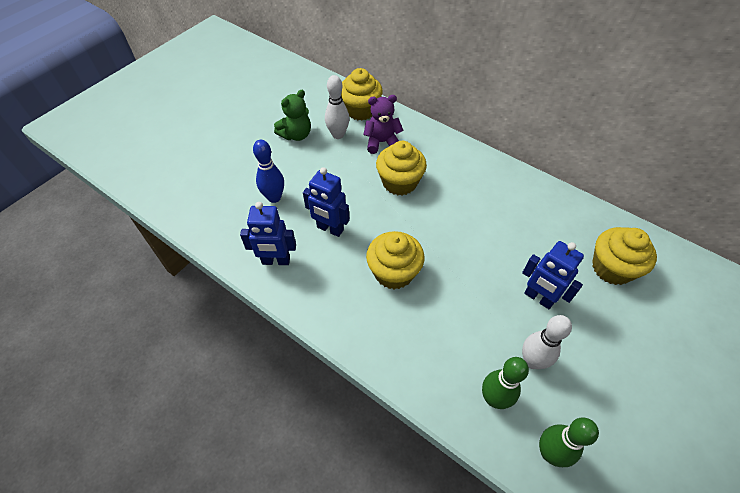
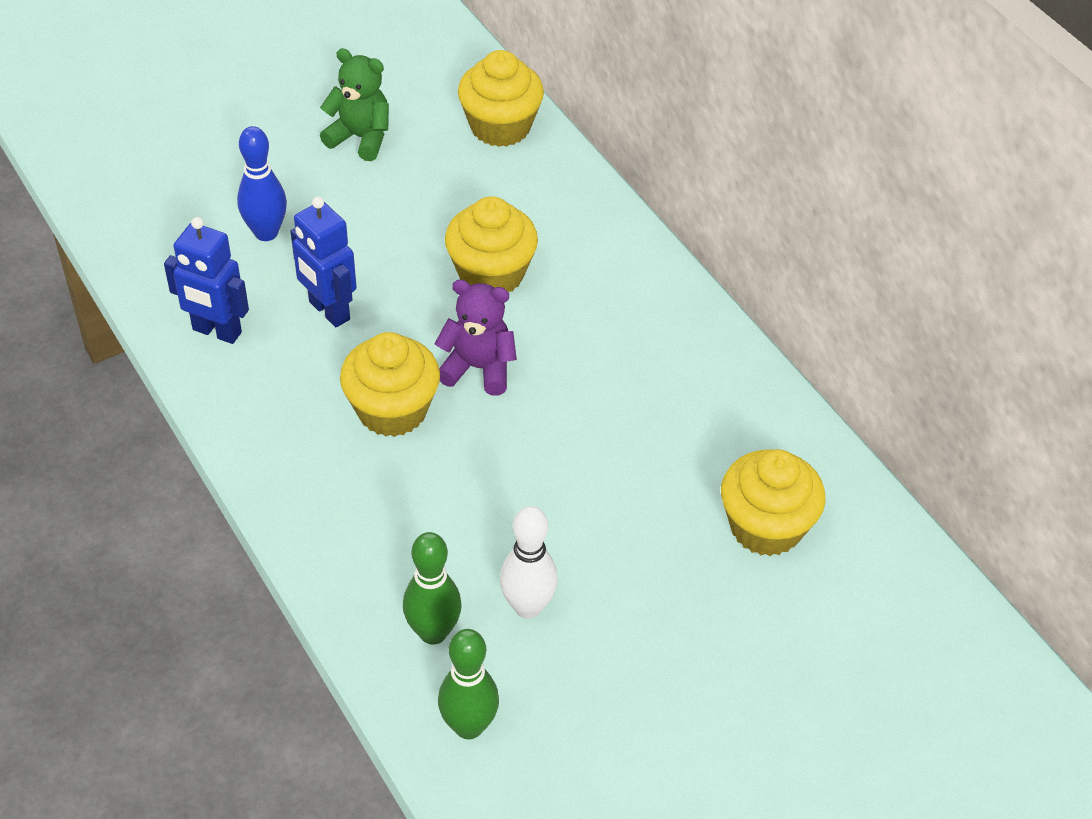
camera: 20 degrees right, 5 degrees down
green teddy bear [274,90,311,141] -> green teddy bear turned 135 degrees counterclockwise [320,48,389,161]
white bowling pin [325,75,349,139] -> none
purple teddy bear [363,95,404,154] -> purple teddy bear moved to [435,280,517,396]
blue robot [522,241,584,309] -> none

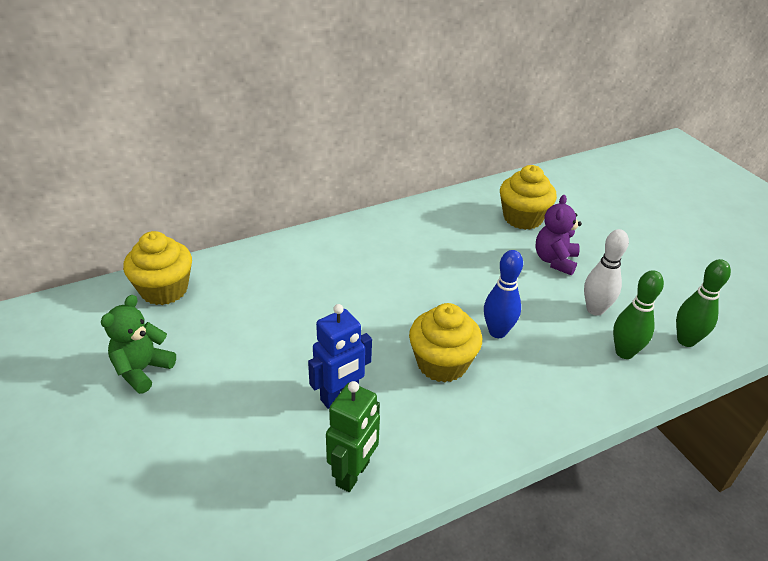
camera: 85 degrees left, 10 degrees down
blue robot [164,217,249,344] -> green robot [326,381,380,492]
blue bowling pin [237,126,287,241] -> blue bowling pin moved to [484,250,523,338]
purple teddy bear [435,280,517,396] -> purple teddy bear moved to [536,195,582,275]
yellow cupcake [445,196,538,292] -> none

